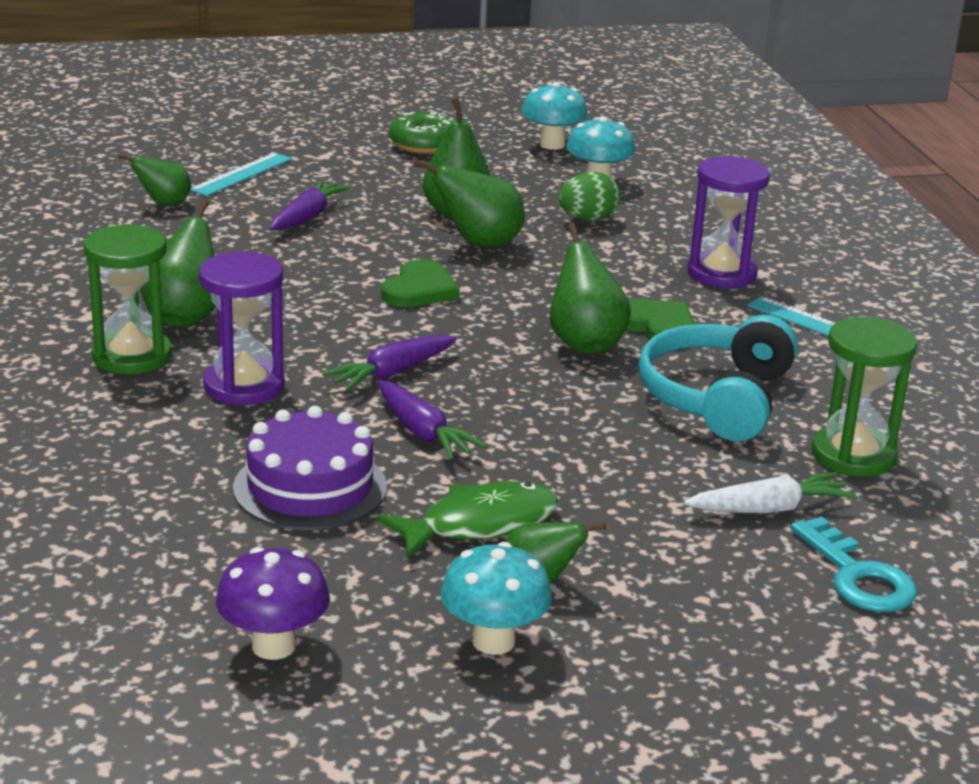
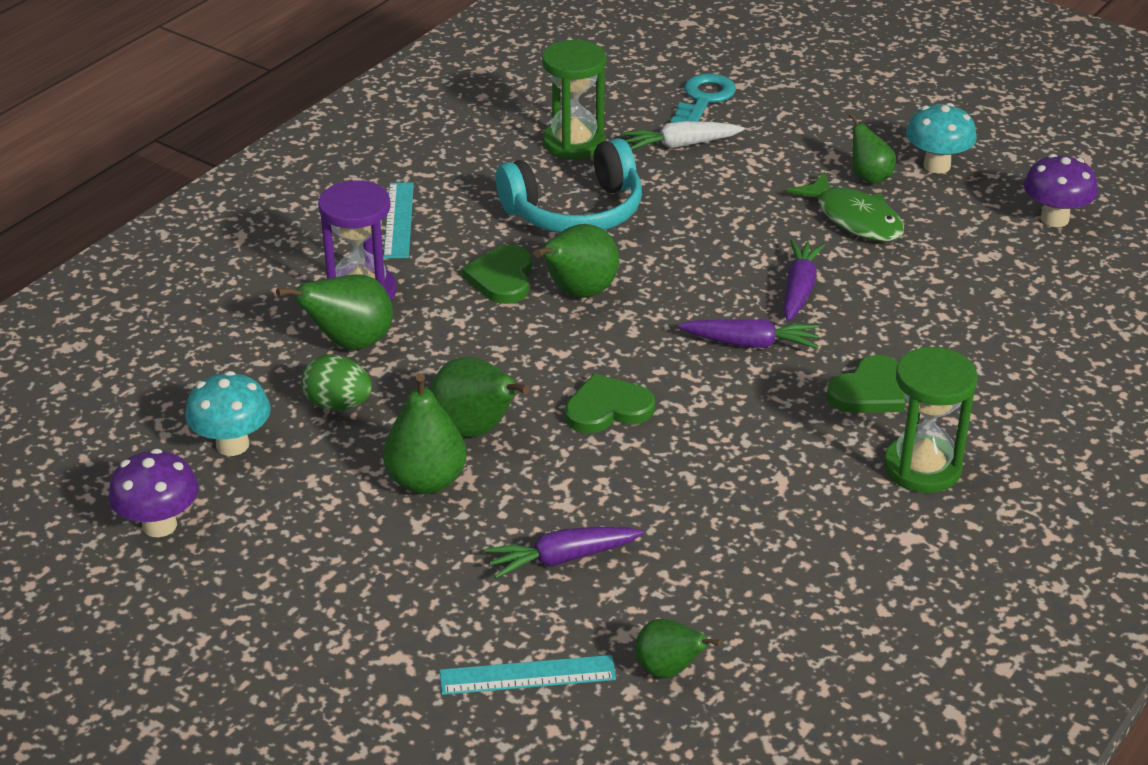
camera: 130 degrees left, 10 degrees up
green pear [140,199,216,327] -> green pear moved to [276,274,393,350]
purple hourglass [199,252,285,405] -> green heart [827,355,905,413]
purple cake [233,406,387,530] -> none
green fish [377,481,559,558] -> green fish turned 150 degrees counterclockwise [787,172,904,242]
green donut [389,112,454,154] -> none
turquoise mushroom [521,82,588,150] -> purple mushroom [108,449,199,537]
white carrot [684,472,856,513] -> white carrot turned 45 degrees counterclockwise [622,121,745,150]

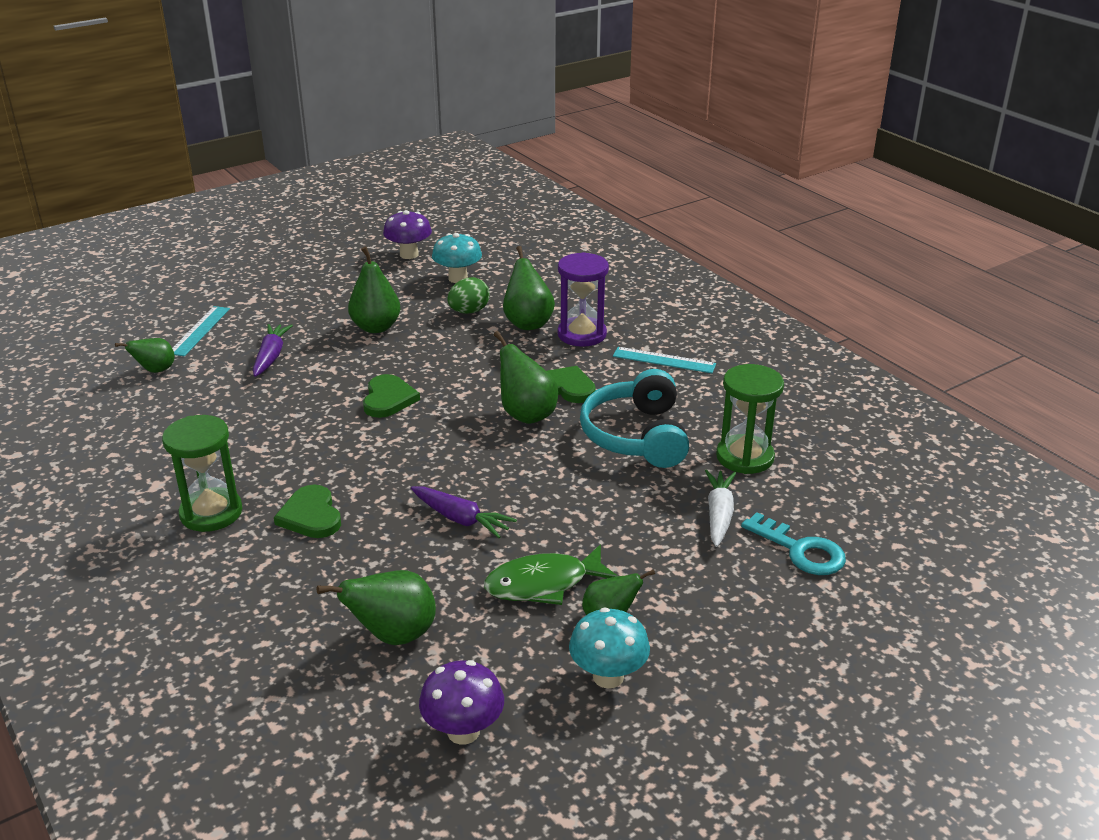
camera: 110 degrees right, 5 degrees down
green pear [430,357,530,437] -> green pear moved to [316,570,436,645]
purple carrot [678,319,819,349] -> none

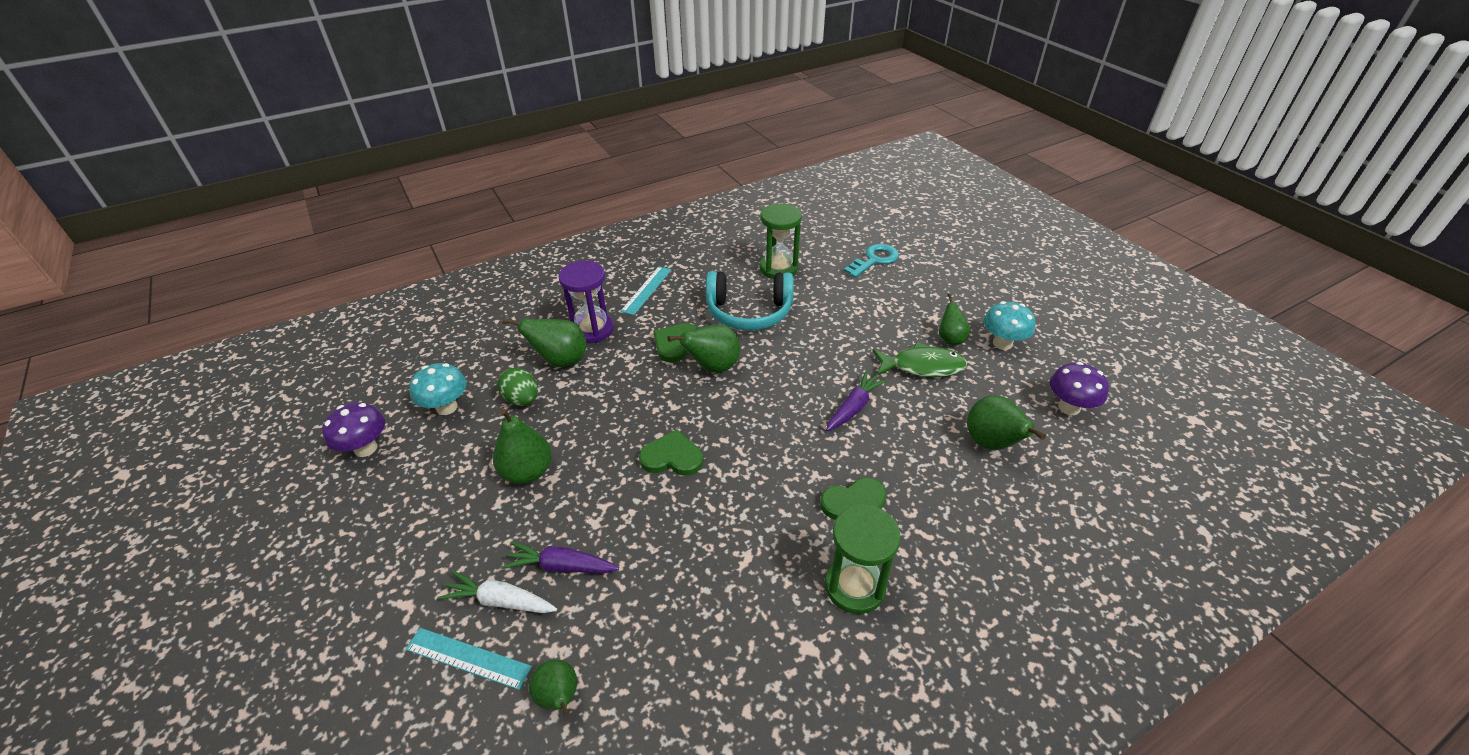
camera: 85 degrees left, 10 degrees up
green fish [484,545,618,605] -> green fish turned 75 degrees counterclockwise [872,342,967,377]
white carrot [705,469,736,547] -> white carrot moved to [437,571,557,613]

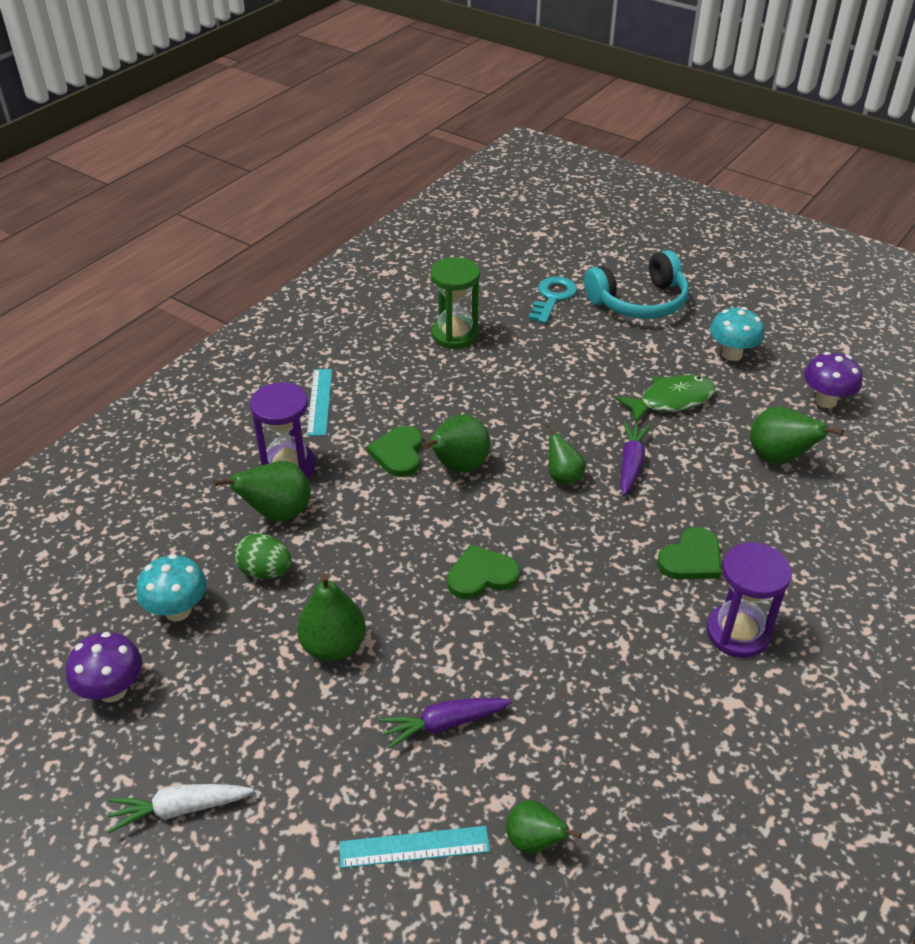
camera: 25 degrees left, 0 degrees up
white carrot [437,571,557,613] -> white carrot moved to [108,784,254,833]
turquoise headphones [706,271,794,331] -> turquoise headphones moved to [584,250,689,319]
green hourglass [825,505,901,614] -> purple hourglass [707,542,792,658]
green pear [939,293,971,345] -> green pear moved to [546,423,586,486]

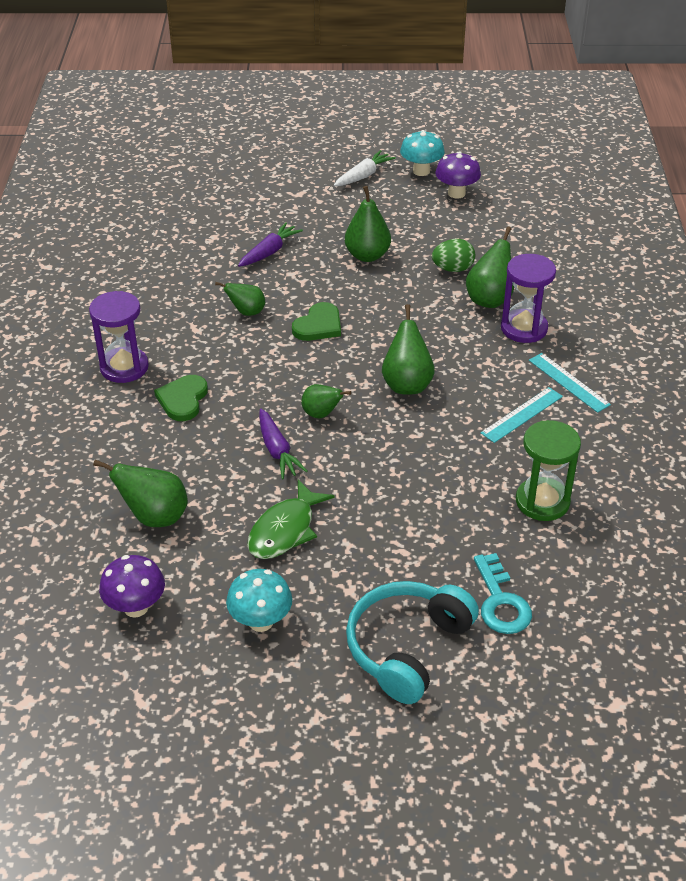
camera: 145 degrees right, 0 degrees up
turquoise mushroom [136,554,207,621] -> turquoise mushroom moved to [400,130,445,176]
turquoise ruler [339,826,490,868] -> turquoise ruler moved to [481,387,563,443]
green heart [367,426,422,477] -> none
green pear [506,800,582,854] -> green pear moved to [215,282,265,316]

